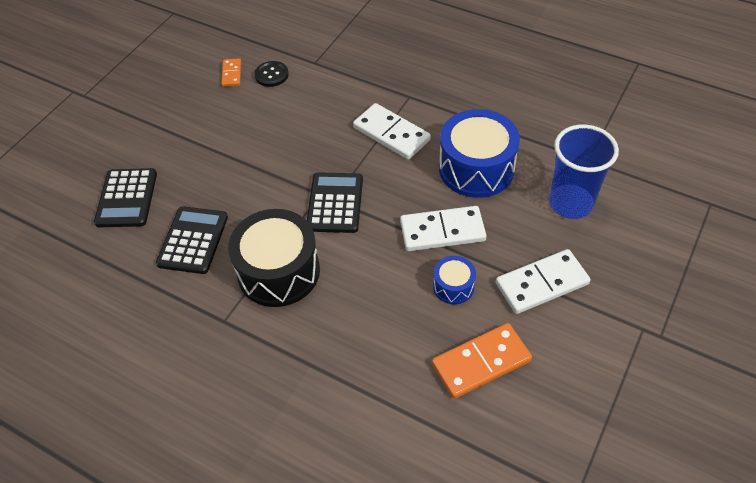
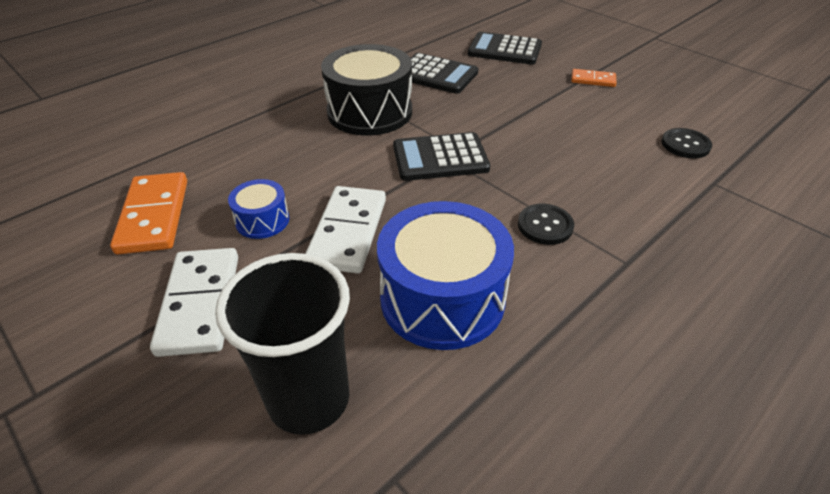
camera: 105 degrees right, 10 degrees down
orange domino [221,58,241,87] -> orange domino moved to [571,69,617,87]
black calculator [307,172,363,233] -> black calculator turned 150 degrees clockwise [393,132,490,181]
white domino [353,103,431,160] -> black button [518,204,574,245]
blue cup [549,124,619,219] -> black cup [215,253,350,435]

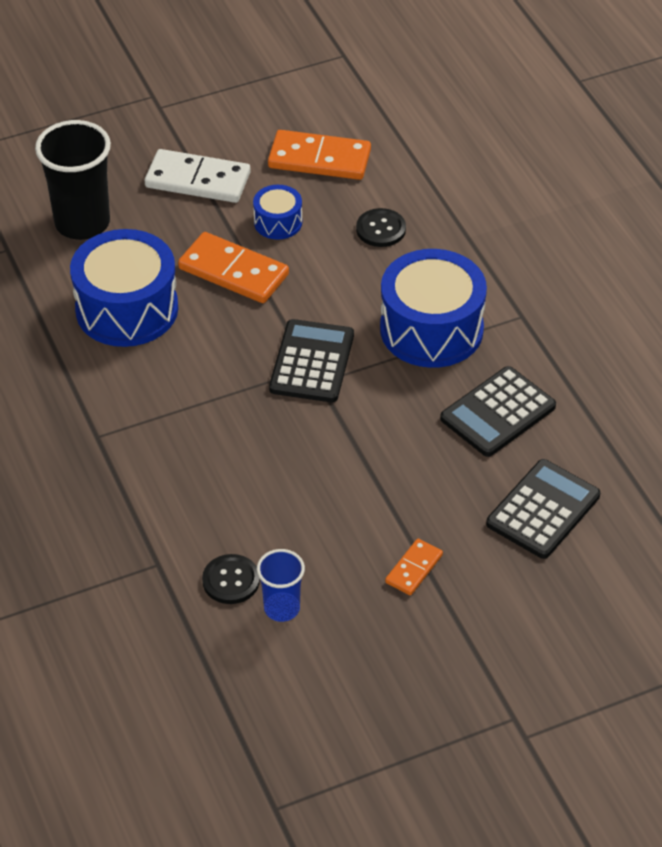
camera: 110 degrees right, 5 degrees up
white domino [305,186,386,273] -> orange domino [178,232,289,303]
black drum [321,44,412,135] -> blue drum [380,249,487,368]
black button [518,204,574,245] -> black button moved to [356,208,406,247]
none -> blue cup [257,549,305,622]

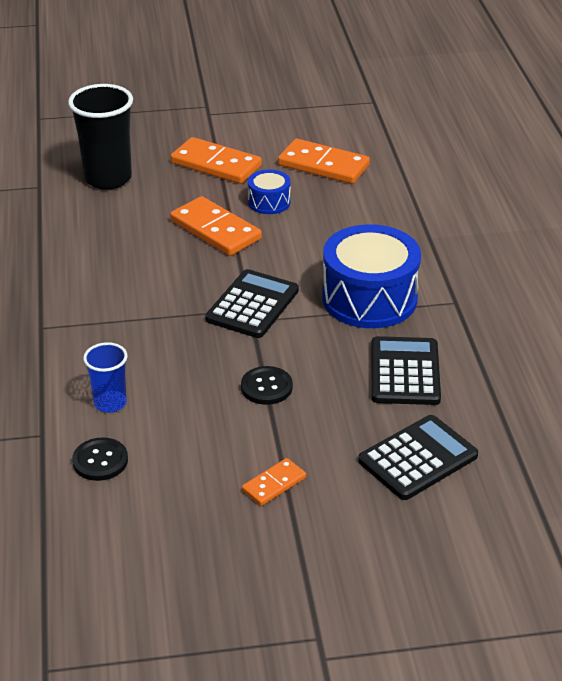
camera: 15 degrees right, 10 degrees down
blue drum [70,229,178,347] -> none
white domino [145,149,251,203] -> orange domino [171,137,262,184]
blue cup [257,549,305,622] -> blue cup moved to [83,342,128,413]
black button [356,208,406,247] -> black button moved to [241,366,293,405]
black calculator [440,366,556,457] -> black calculator turned 120 degrees clockwise [371,336,441,405]

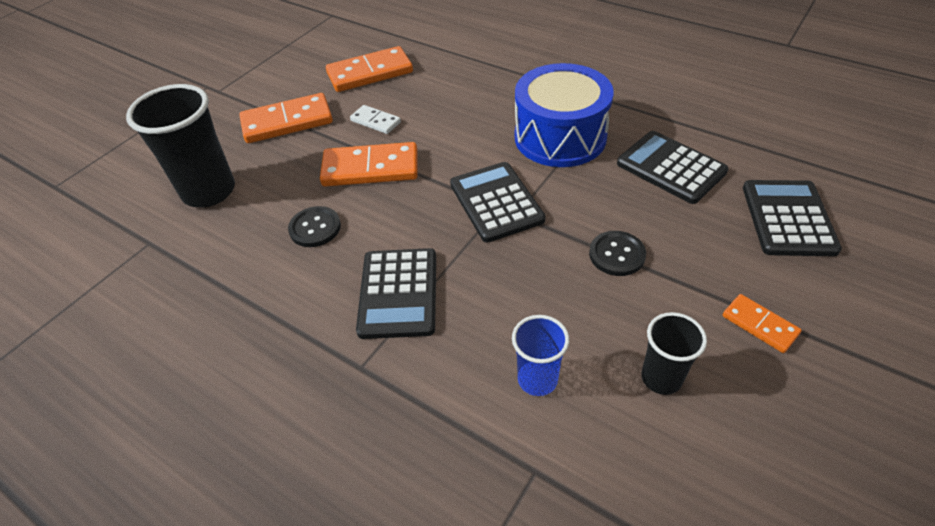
camera: 45 degrees left, 10 degrees up
black button [72,437,128,481] -> black button moved to [288,206,341,247]
orange domino [242,458,306,506] -> orange domino turned 45 degrees counterclockwise [723,294,802,353]
blue drum [248,169,291,214] -> white domino [350,105,401,134]
none -> black calculator [356,248,436,339]
none -> black cup [641,312,707,395]

